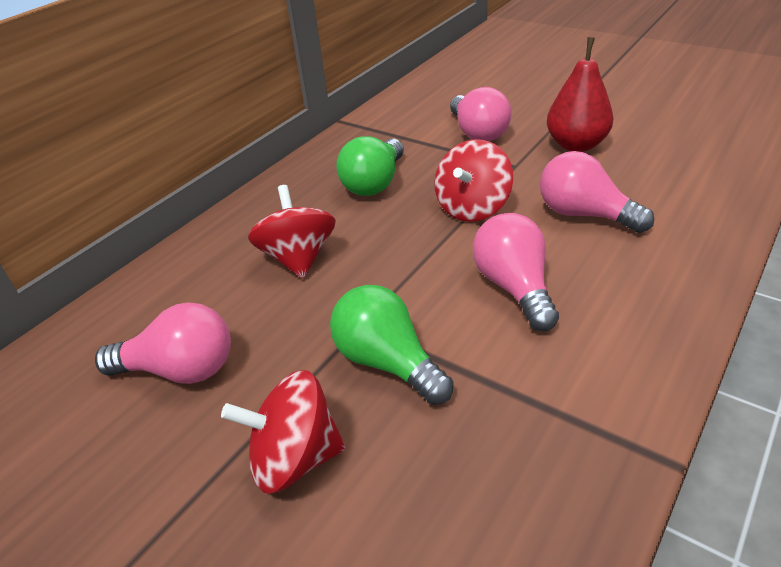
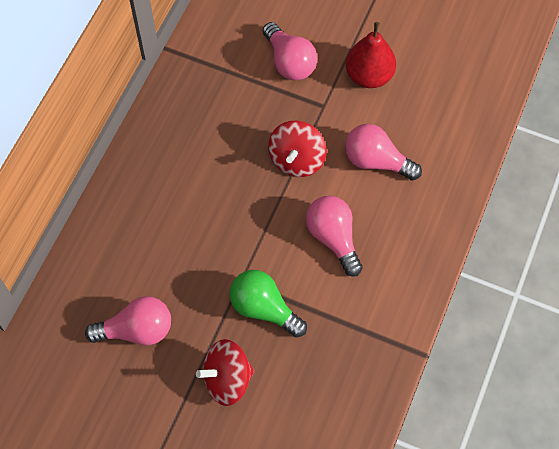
camera: 15 degrees left, 25 degrees up
red spinning top [248,185,336,278] -> none
green light bulb [336,136,404,196] -> none

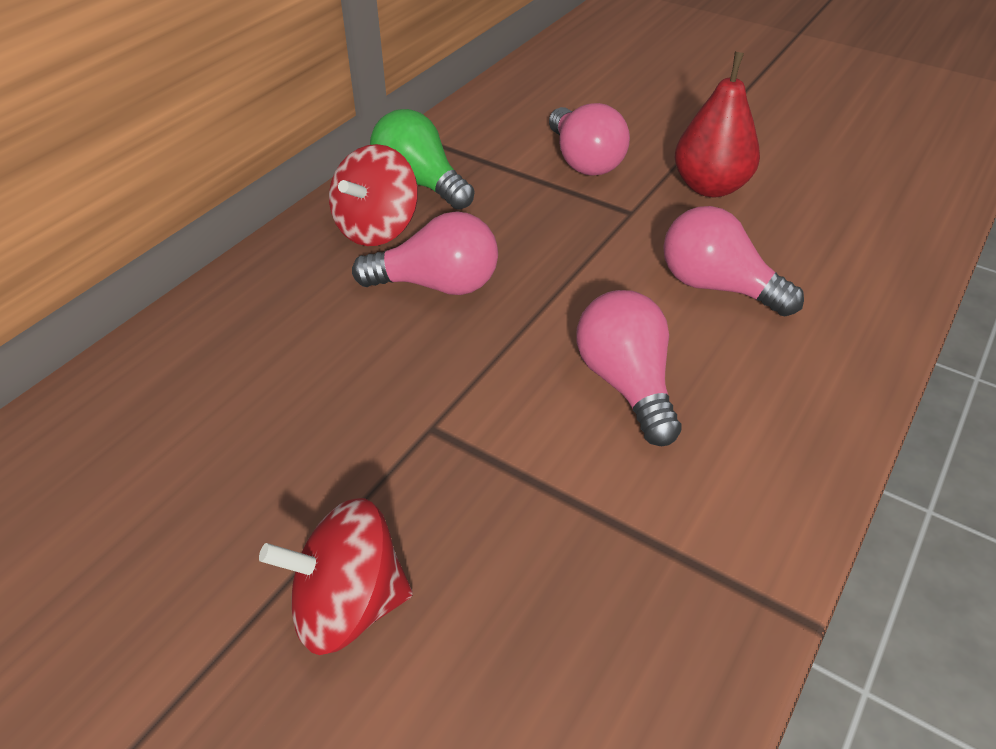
camera: 10 degrees right, 20 degrees down
pink light bulb [85,296,171,345] -> pink light bulb moved to [352,211,498,295]
green light bulb [230,270,307,338] -> green light bulb moved to [370,109,474,210]
red spinning top [268,121,327,177] -> red spinning top moved to [329,144,418,246]

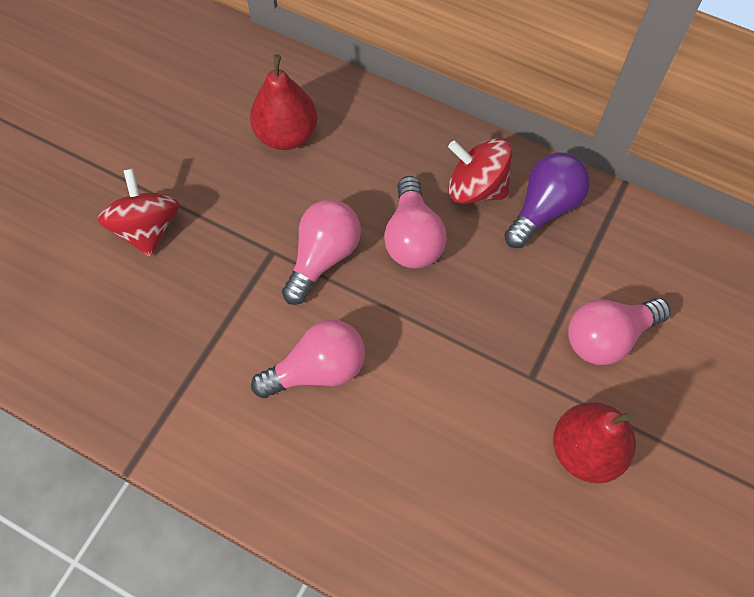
camera: 85 degrees right, 20 degrees up
green light bulb [370,109,474,210] -> purple light bulb [504,152,590,248]
pink light bulb [663,206,804,316] -> pink light bulb moved to [282,199,361,305]
none -> red pear [250,54,317,150]

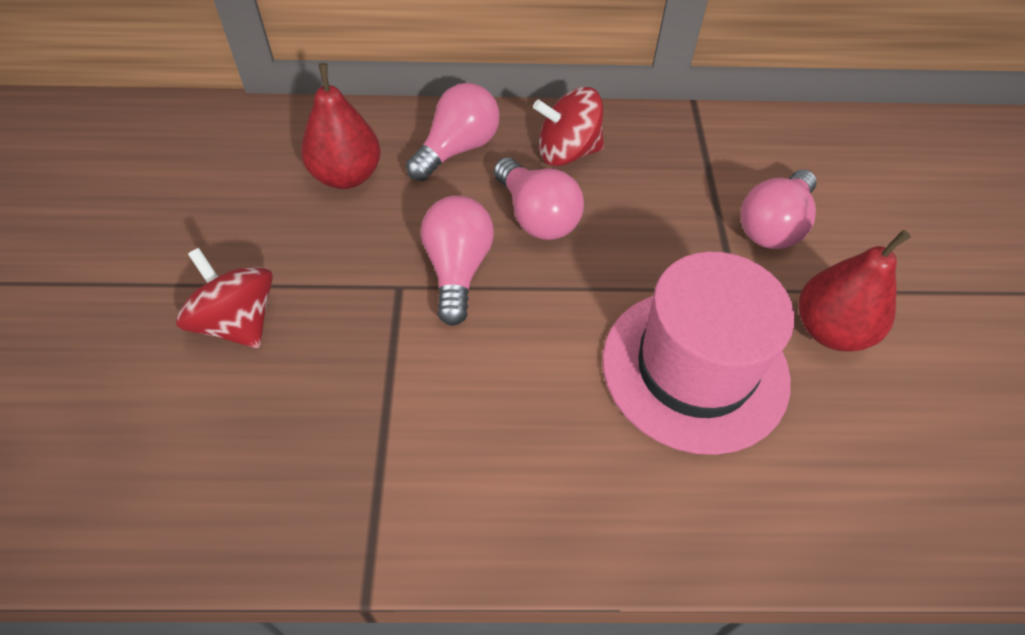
camera: 30 degrees left, 10 degrees down
pink light bulb [251,320,365,398] -> pink light bulb moved to [406,83,500,181]
purple light bulb [504,152,590,248] -> none
none -> pink hat [602,252,795,455]

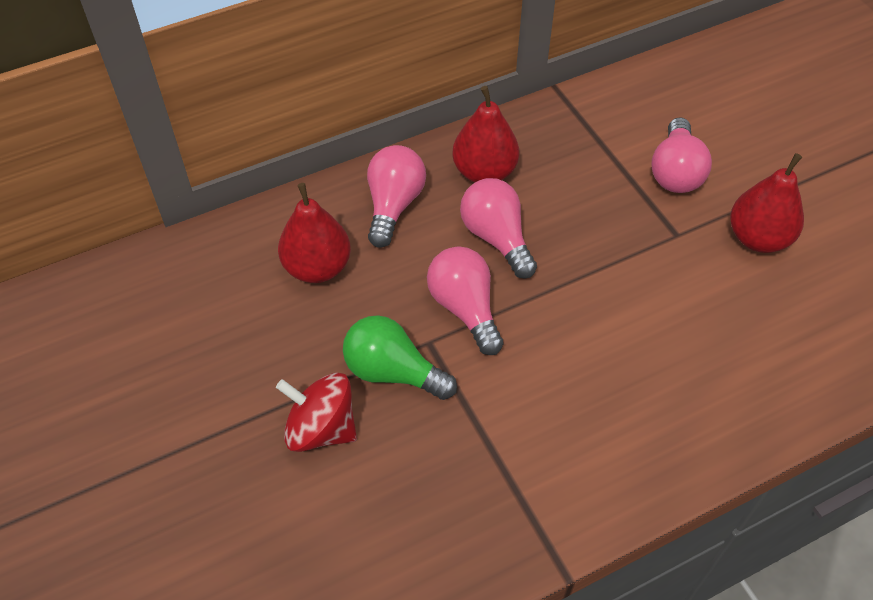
camera: 25 degrees left, 0 degrees up
pink light bulb [494,157,584,240] -> pink light bulb turned 150 degrees counterclockwise [460,178,537,279]
red spinning top [533,87,604,166] -> red pear [452,86,519,183]
pink hat [602,252,795,455] -> none
none -> green light bulb [343,315,457,400]

